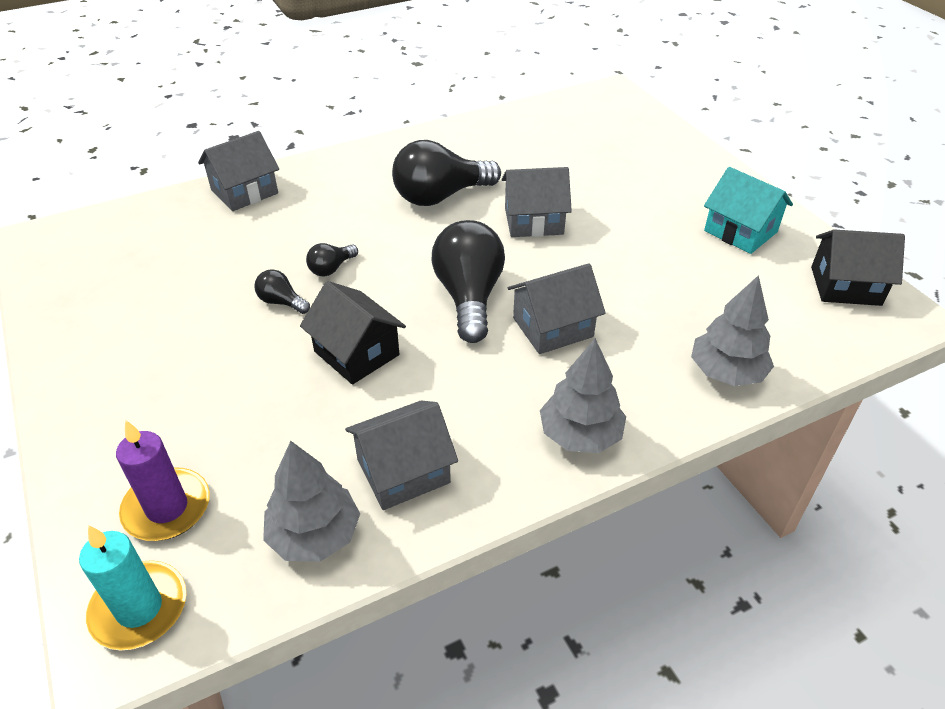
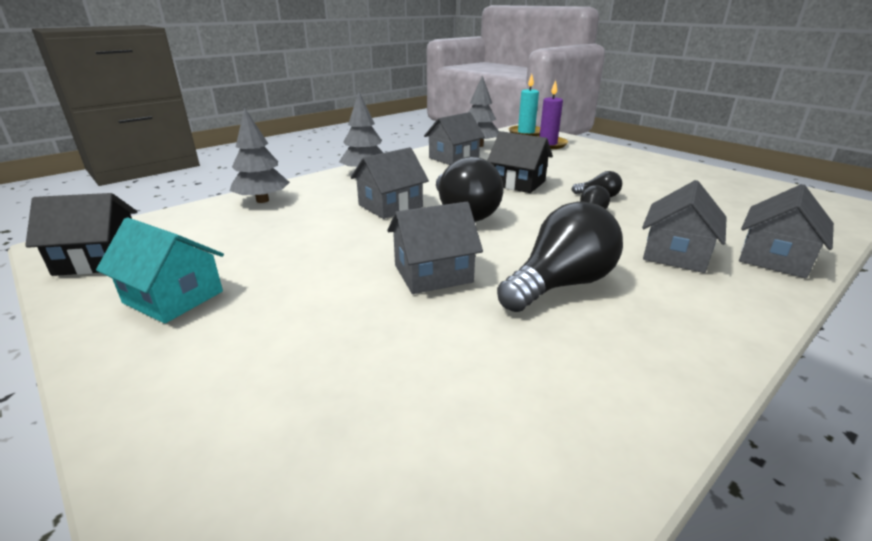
camera: 165 degrees right, 15 degrees down
none -> grey house [642,180,727,273]

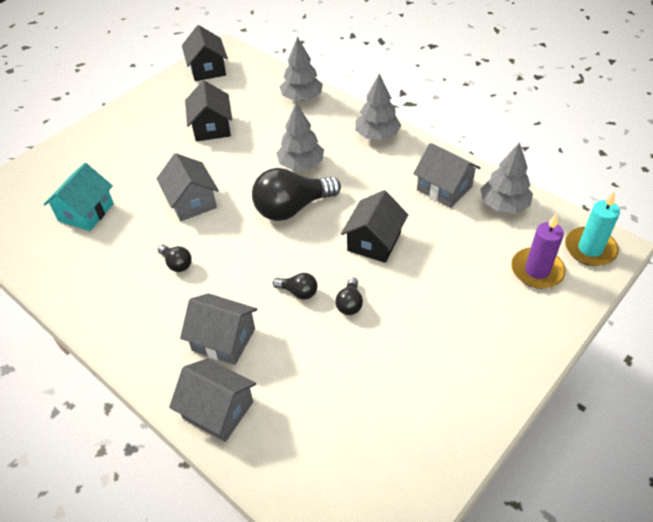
camera: 85 degrees right, 20 degrees up
turquoise house [96,218,224,323] -> turquoise house moved to [44,163,114,231]
grey house [351,147,429,219] -> grey tree [276,103,324,170]
black light bulb [497,202,623,312] -> black light bulb [158,245,192,272], size x0.47
none -> black house [185,80,232,141]

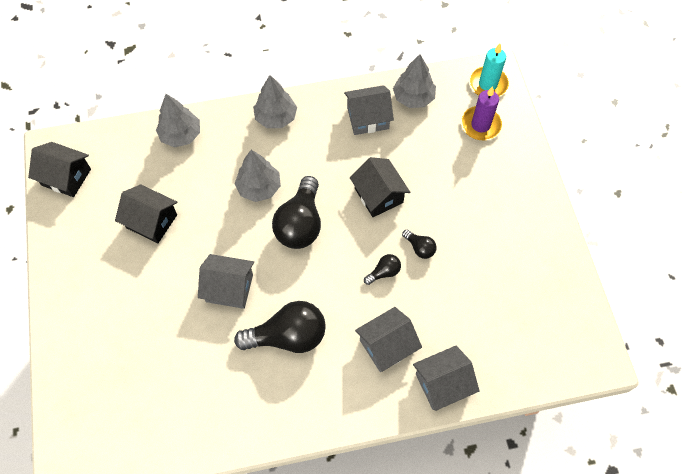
camera: 55 degrees left, 15 degrees up
turquoise house [44,163,114,231] -> none
black light bulb [158,245,192,272] -> black light bulb [234,301,326,353], size x2.15

